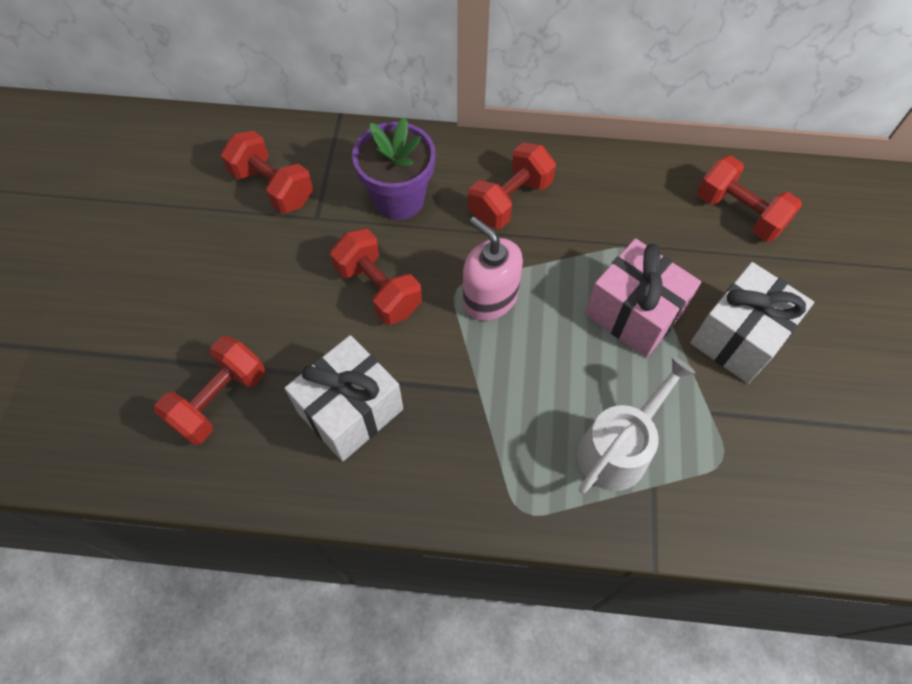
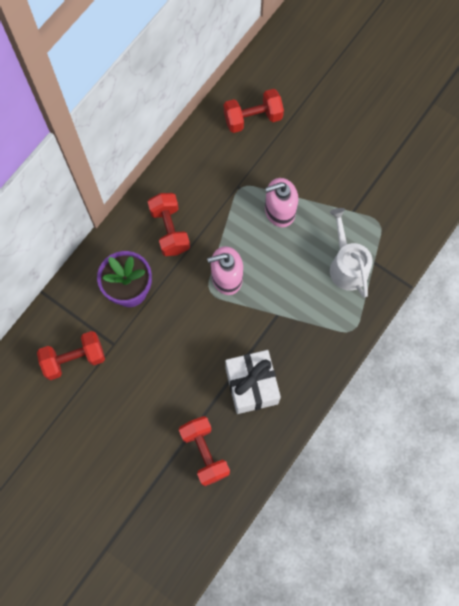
camera: 60 degrees left, 10 degrees up
red dumbbell [330,229,422,325] -> none
pink gift [585,238,701,358] -> pink soap dispenser [265,178,298,227]
white gift [690,262,814,384] -> none

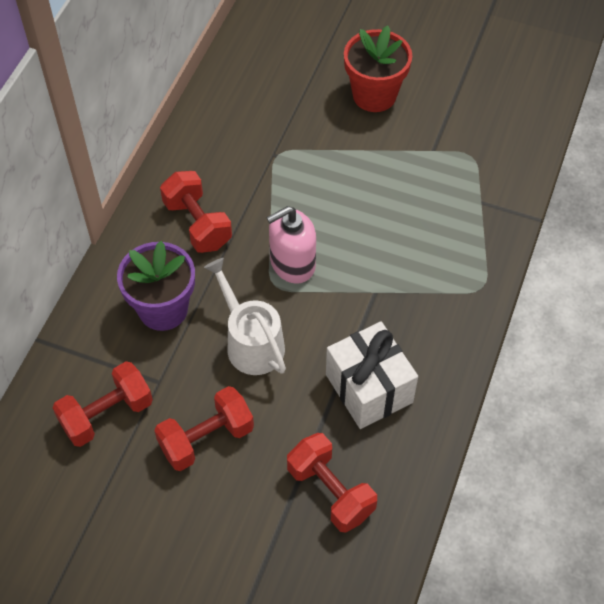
camera: 15 degrees left, 15 degrees down
red dumbbell [224,89,284,133] -> red dumbbell moved to [154,386,254,471]
pink soap dispenser [265,178,298,227] -> none
white watering can [330,208,373,298] -> white watering can moved to [204,258,286,375]
none -> red flower pot [344,25,412,112]

